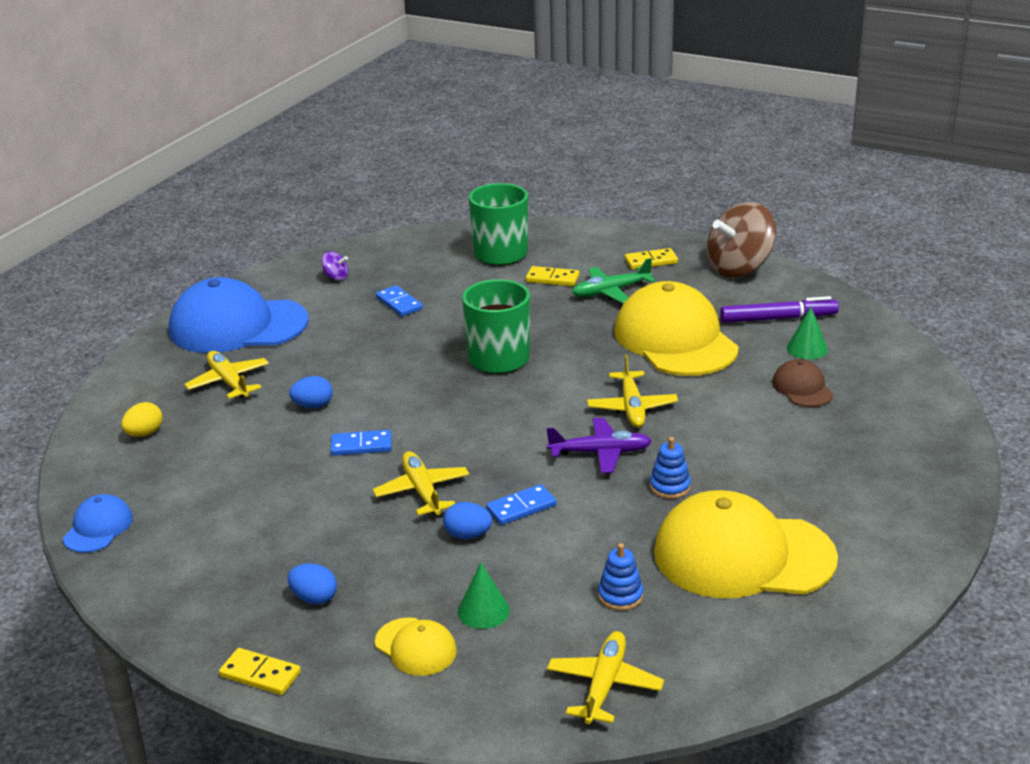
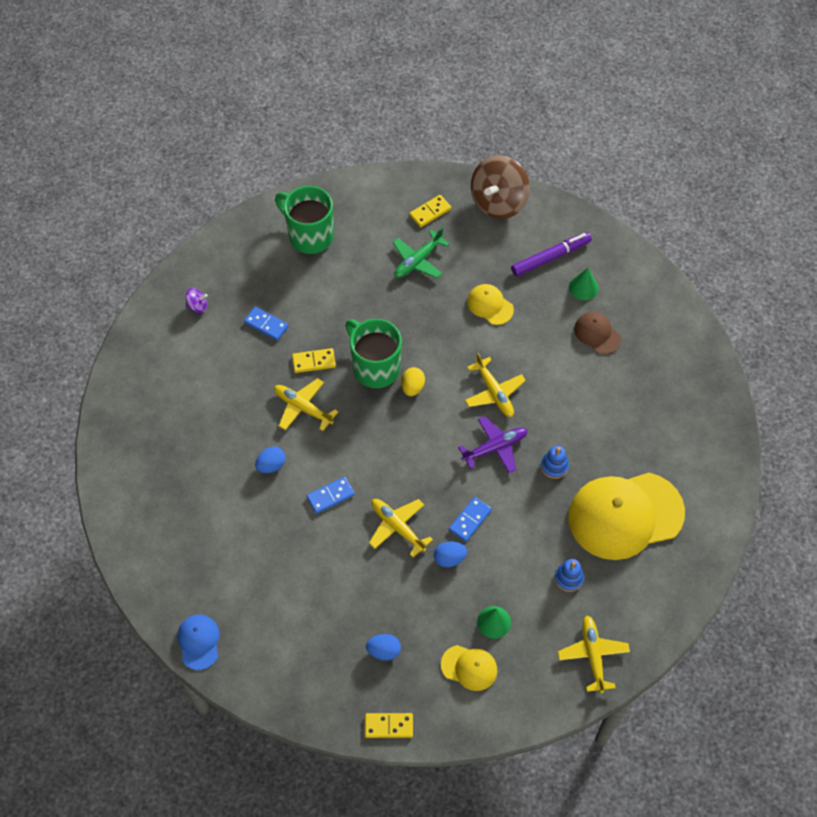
camera: 25 degrees left, 30 degrees up
yellow egg [121,402,163,437] -> yellow egg moved to [401,367,425,396]
blue cap [169,277,309,353] -> none
yellow plane [184,351,269,399] -> yellow plane moved to [274,378,338,431]
yellow domino [526,266,580,286] -> yellow domino moved to [292,348,336,373]
yellow cap [614,281,739,376] -> yellow cap [467,284,514,325], size x0.46

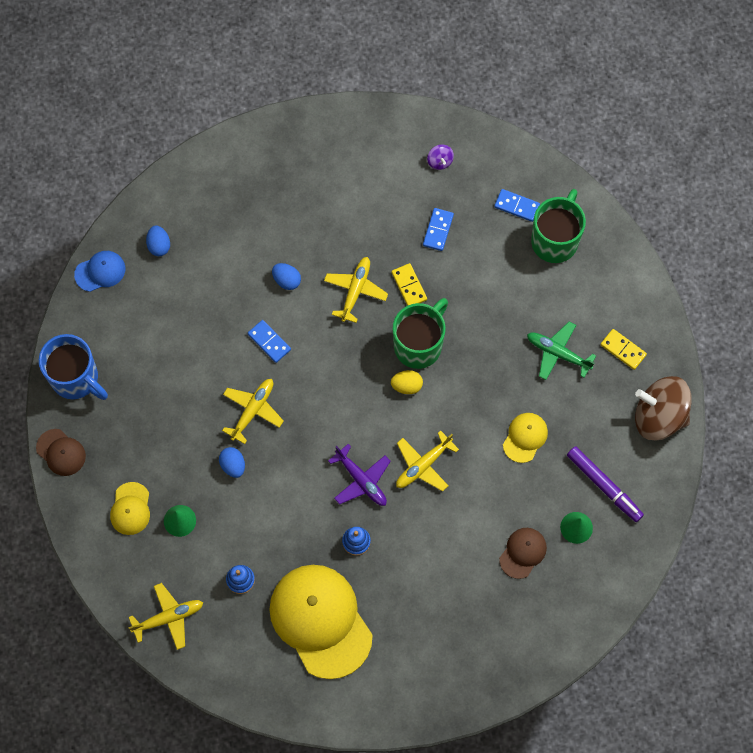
camera: 75 degrees right, 10 degrees up
yellow domino [365,713,413,738] -> brown cap [36,429,86,476]
blue egg [366,634,401,660] -> blue egg moved to [146,225,170,256]
blue domino [449,497,492,542] -> blue domino moved to [494,189,540,222]
none -> blue mug [39,334,108,400]

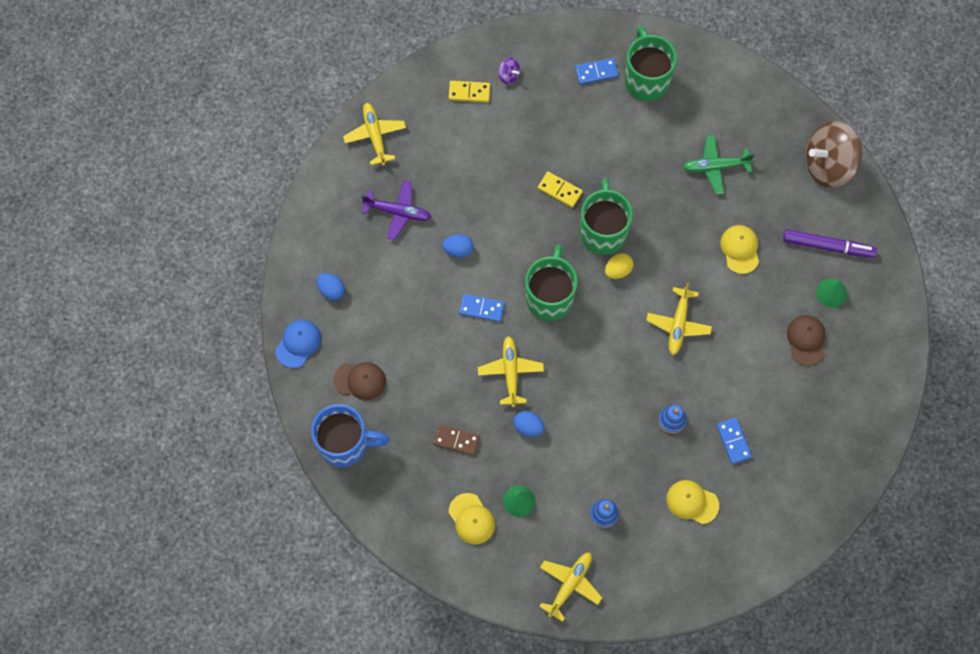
camera: 35 degrees left, 0 degrees up
brown cap [36,429,86,476] -> brown cap moved to [334,362,386,400]
yellow cap [269,565,373,679] -> yellow cap [666,480,719,524], size x0.46
yellow plane [324,257,388,323] -> yellow plane moved to [343,103,406,165]
purple plane [328,444,391,506] -> purple plane moved to [361,180,431,240]
blue domino [423,208,454,251] -> blue domino moved to [717,418,752,464]
yellow domino [600,329,647,370] -> yellow domino moved to [449,81,490,103]
none -> brown domino [433,424,480,456]
none -> green mug [525,244,578,321]

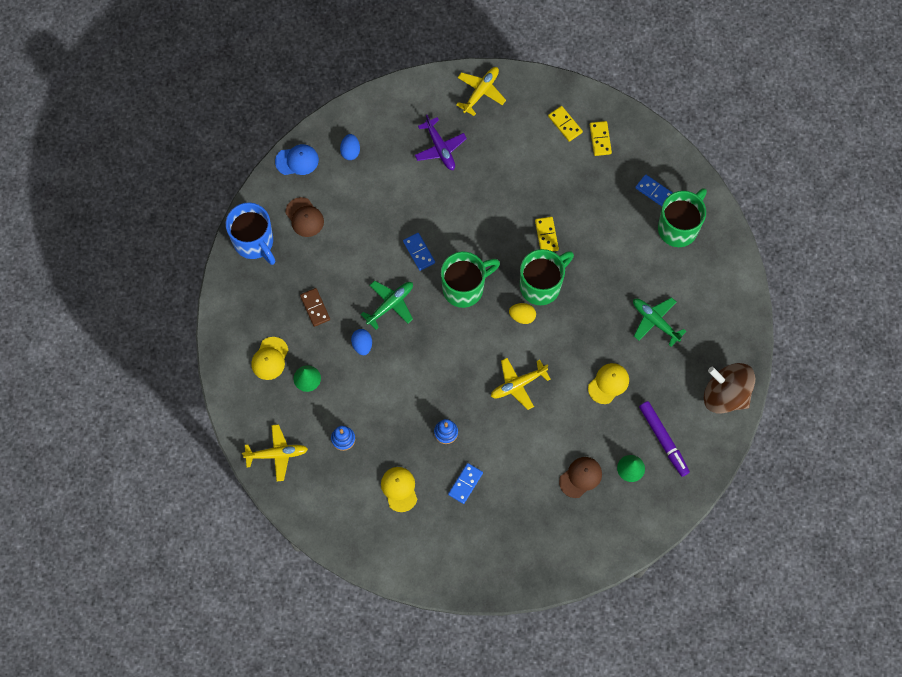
camera: 50 degrees right, 0 degrees up
blue egg [442,234,473,258] -> none
yellow plane [478,336,544,407] -> green plane [361,281,413,330]
purple spinning top [499,58,520,85] -> yellow domino [590,121,612,156]

